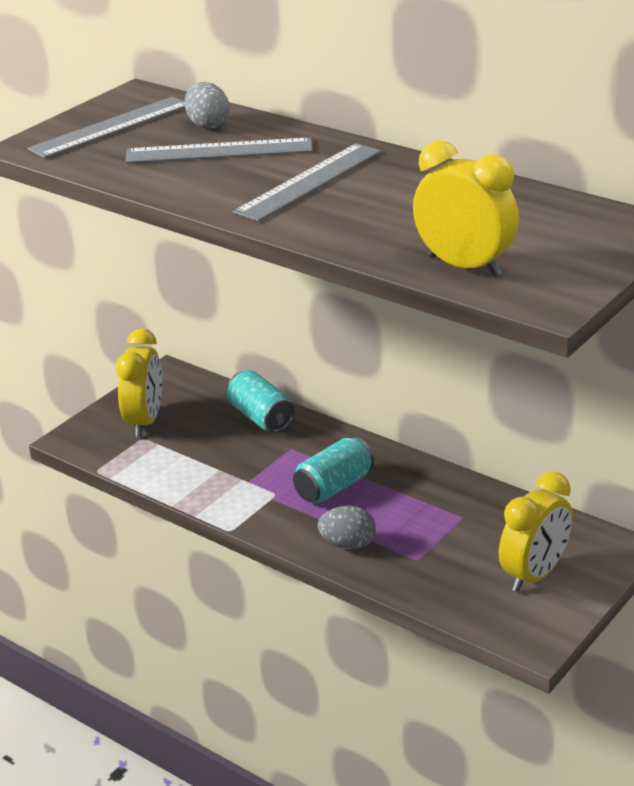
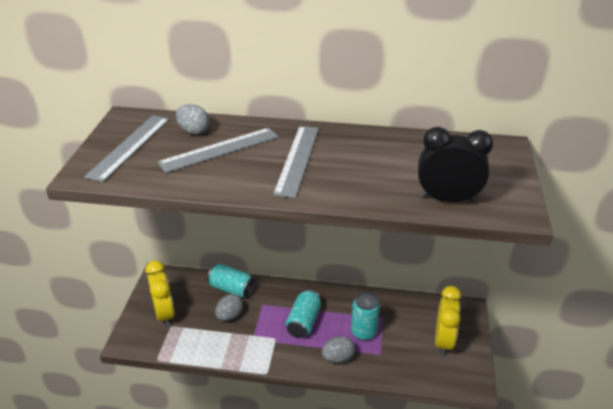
camera: 30 degrees left, 5 degrees up
yellow clock [413,140,519,276] -> black clock [418,127,493,202]
none -> grey egg [215,294,243,321]
none -> turquoise can [351,292,380,340]

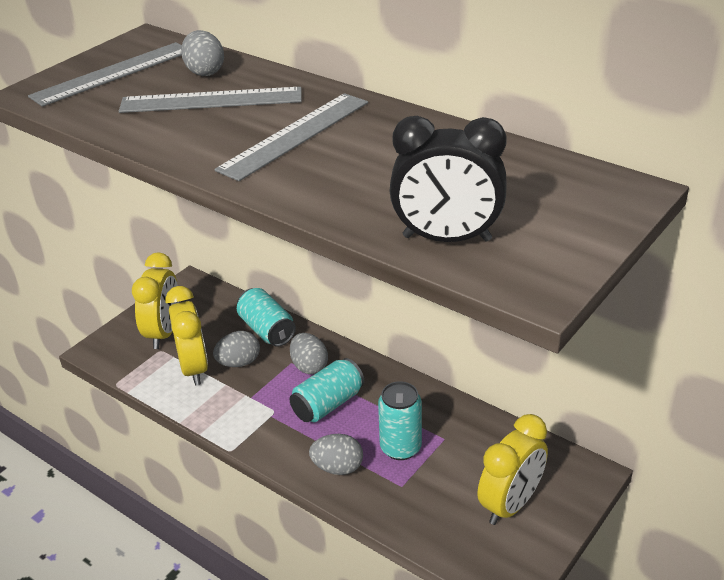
camera: 30 degrees right, 0 degrees up
black clock [418,127,493,202] -> black clock turned 150 degrees clockwise [390,116,507,242]
none -> yellow clock [166,286,208,386]
none -> grey egg [290,333,328,374]

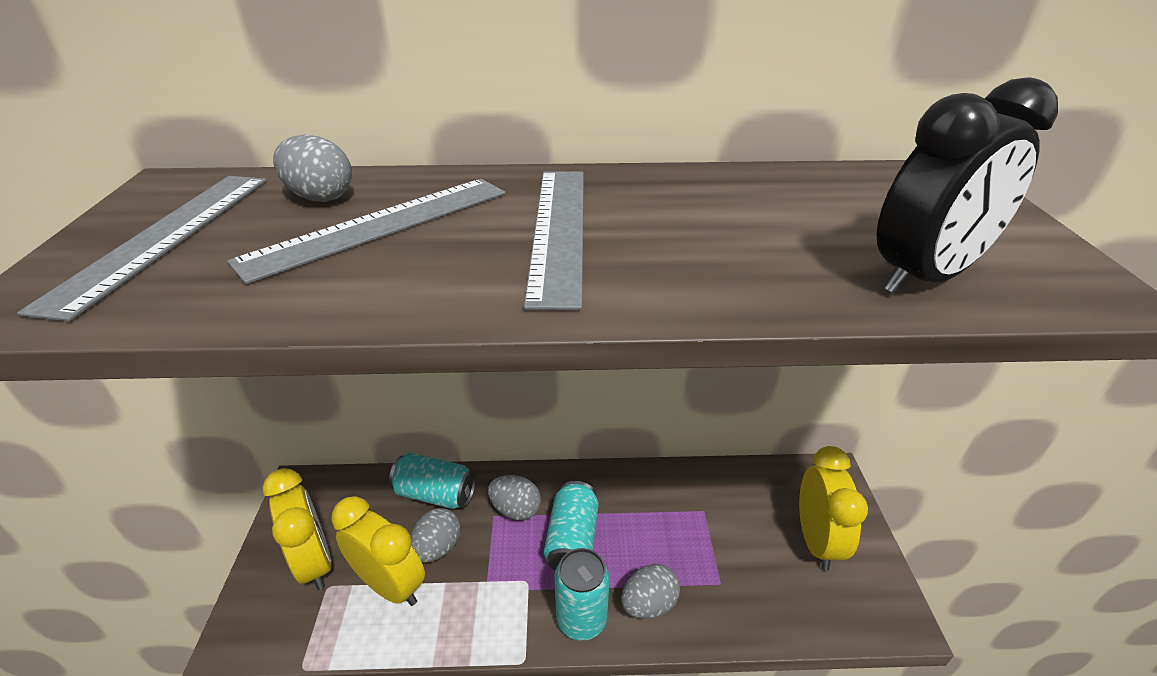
camera: 40 degrees left, 0 degrees up
turquoise can [378,381,422,460] -> turquoise can moved to [555,548,610,640]

